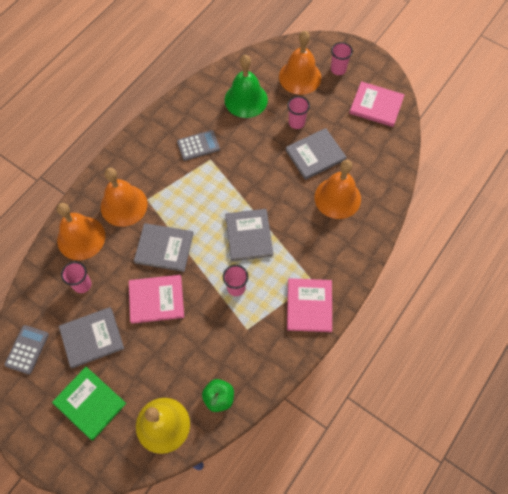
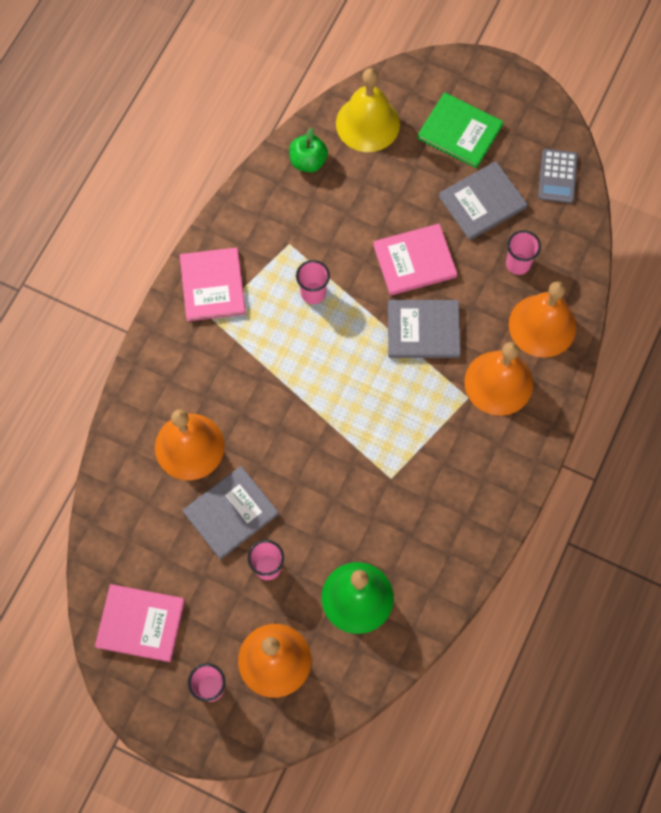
camera: 170 degrees right, 5 degrees up
grey calculator [177,130,220,161] -> none
grey book [225,209,273,261] -> none

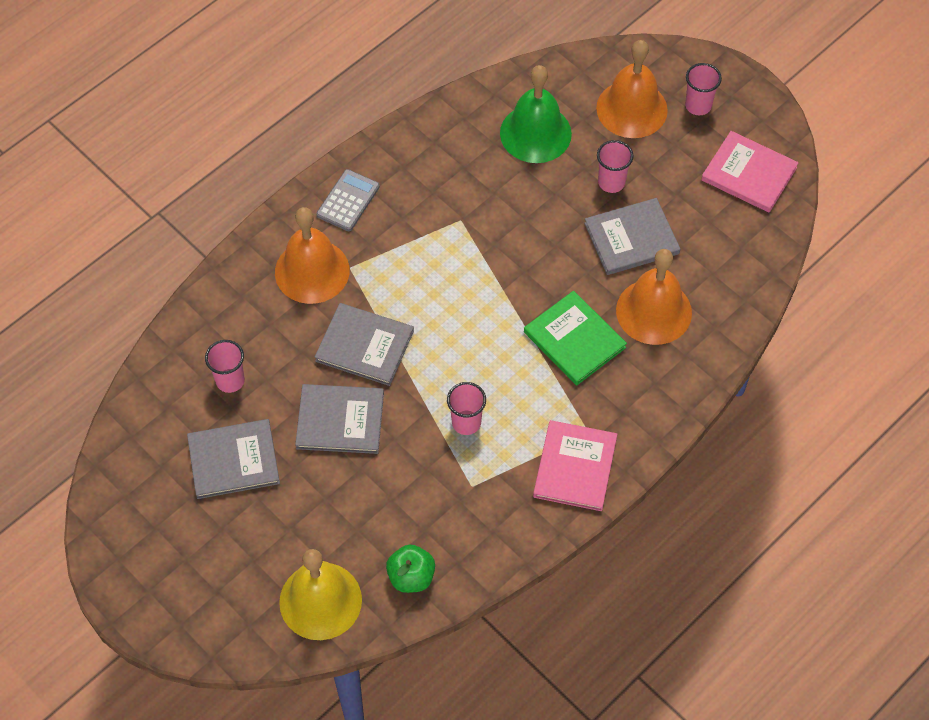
camera: 160 degrees left, 10 degrees down
pink book [373,224,457,295] -> grey book [295,384,384,454]
green book [417,92,503,168] -> green book moved to [524,291,627,385]
orange bell [509,281,576,358] -> none
grey calculator [538,149,578,203] -> grey calculator moved to [316,169,380,231]

